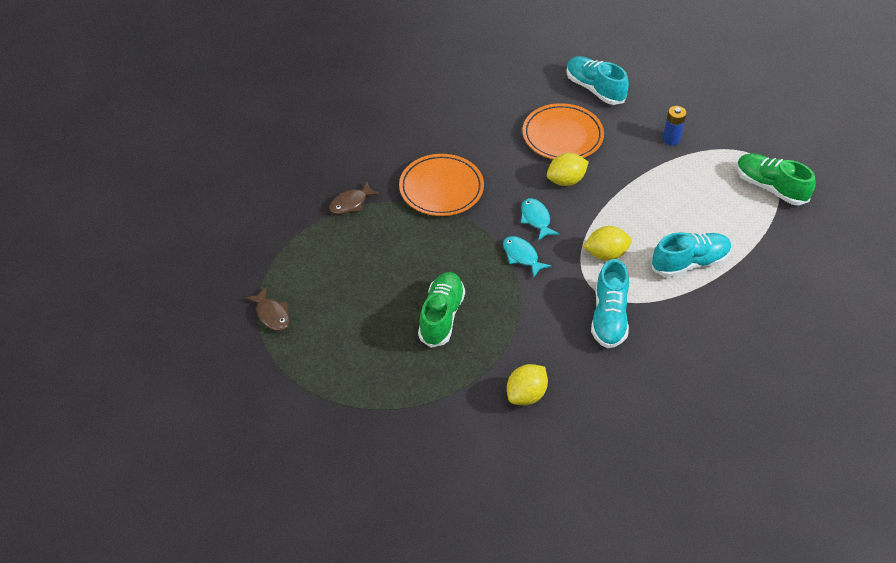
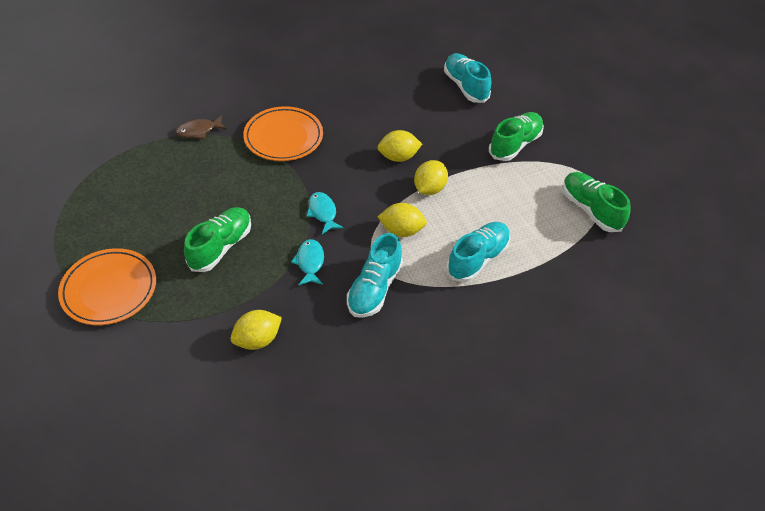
camera: 15 degrees right, 0 degrees up
brown fish [245,288,289,331] -> none
turquoise fish [521,198,559,241] -> turquoise fish moved to [291,239,324,285]
orange plate [523,103,604,160] -> orange plate moved to [58,248,156,325]
turquoise shoe [652,232,732,277] -> turquoise shoe turned 45 degrees counterclockwise [446,222,511,282]
blue battery [663,106,687,145] -> green shoe [489,112,544,161]
none -> yellow lemon [414,160,448,195]

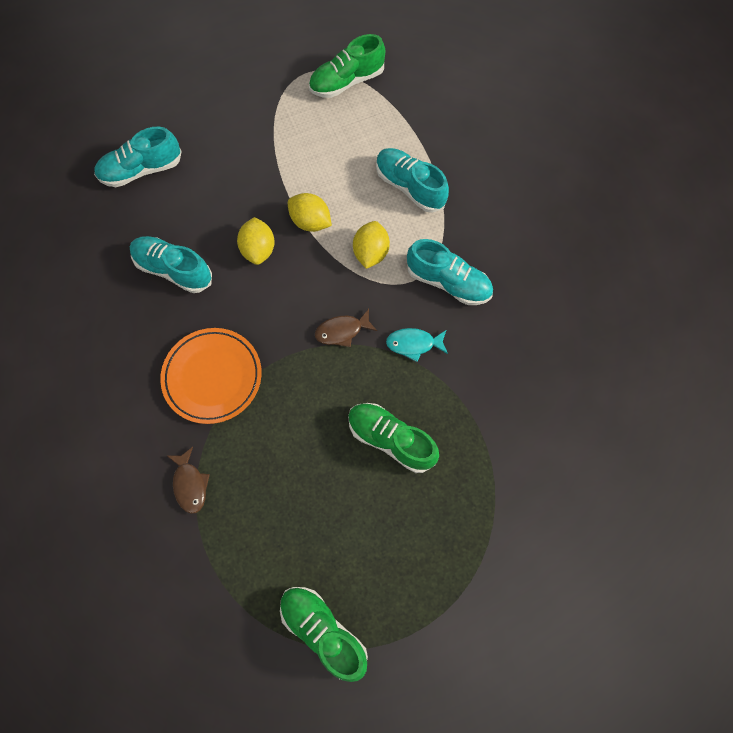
camera: 85 degrees left, 20 degrees up
orange plate [58,248,156,325] -> none
yellow lemon [231,310,282,350] -> none
turquoise fish [307,192,344,234] -> brown fish [315,309,377,347]
green shoe [489,112,544,161] -> green shoe moved to [280,587,368,682]
none -> turquoise shoe [130,236,212,293]

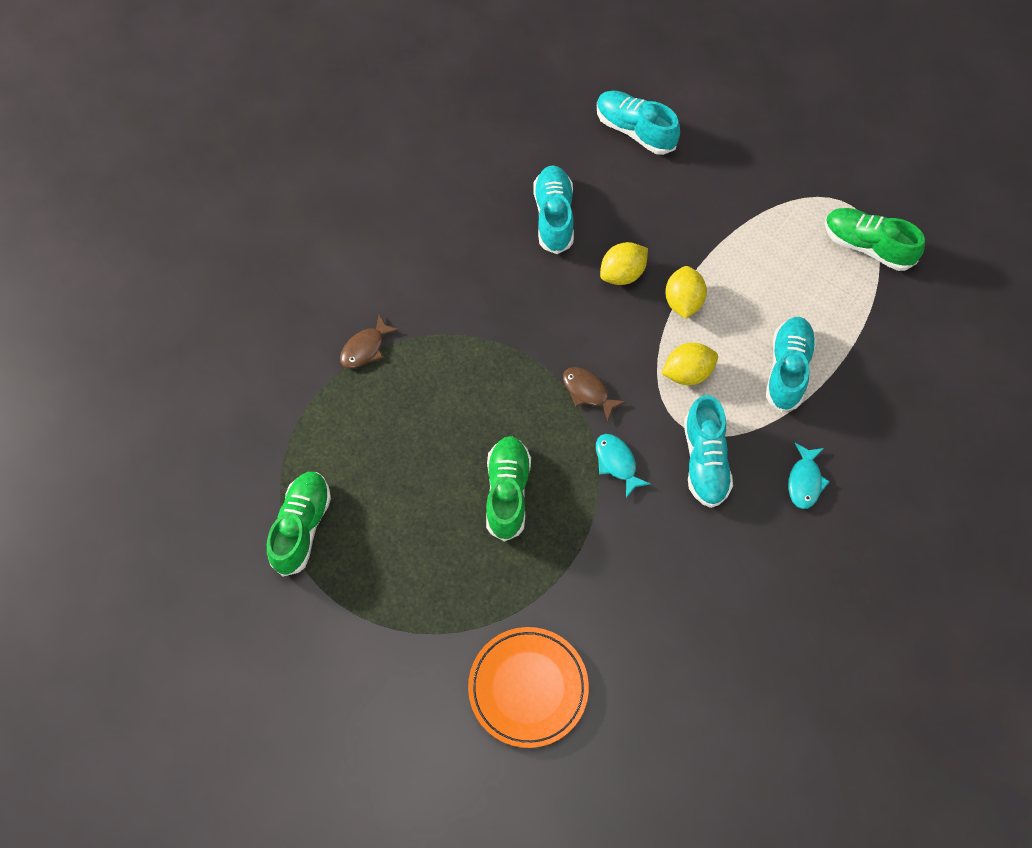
camera: 60 degrees right, 5 degrees down
orange plate [160,328,262,424] -> orange plate moved to [468,627,589,748]
none -> turquoise fish [788,443,830,509]

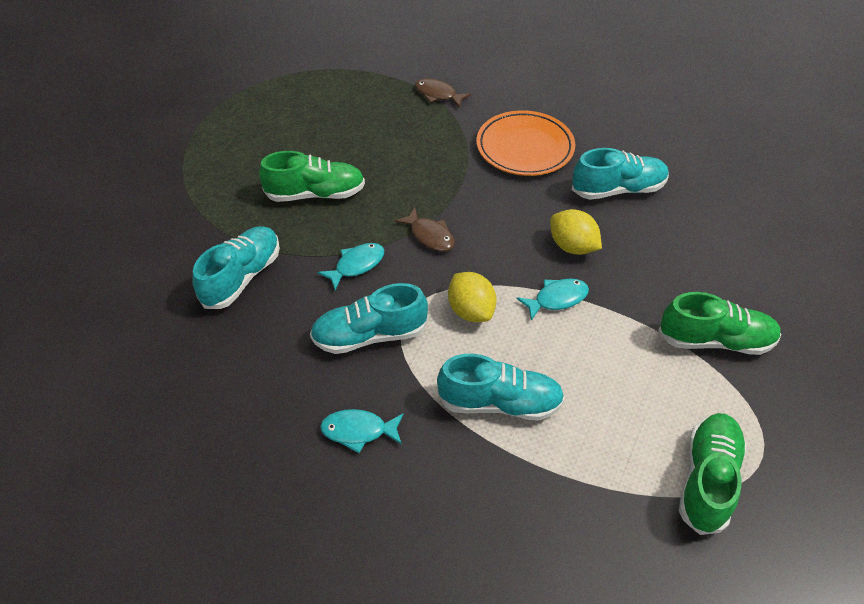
camera: 80 degrees right, 15 degrees down
green shoe [267,472,331,577] -> green shoe moved to [658,292,781,355]
orange plate [468,627,589,748] -> orange plate moved to [476,110,575,176]
brown fish [563,367,626,421] -> brown fish turned 105 degrees clockwise [394,208,455,252]
turquoise shoe [597,91,680,155] -> turquoise shoe moved to [192,226,280,309]
yellow lemon [665,266,707,319] -> turquoise fish [516,279,589,321]

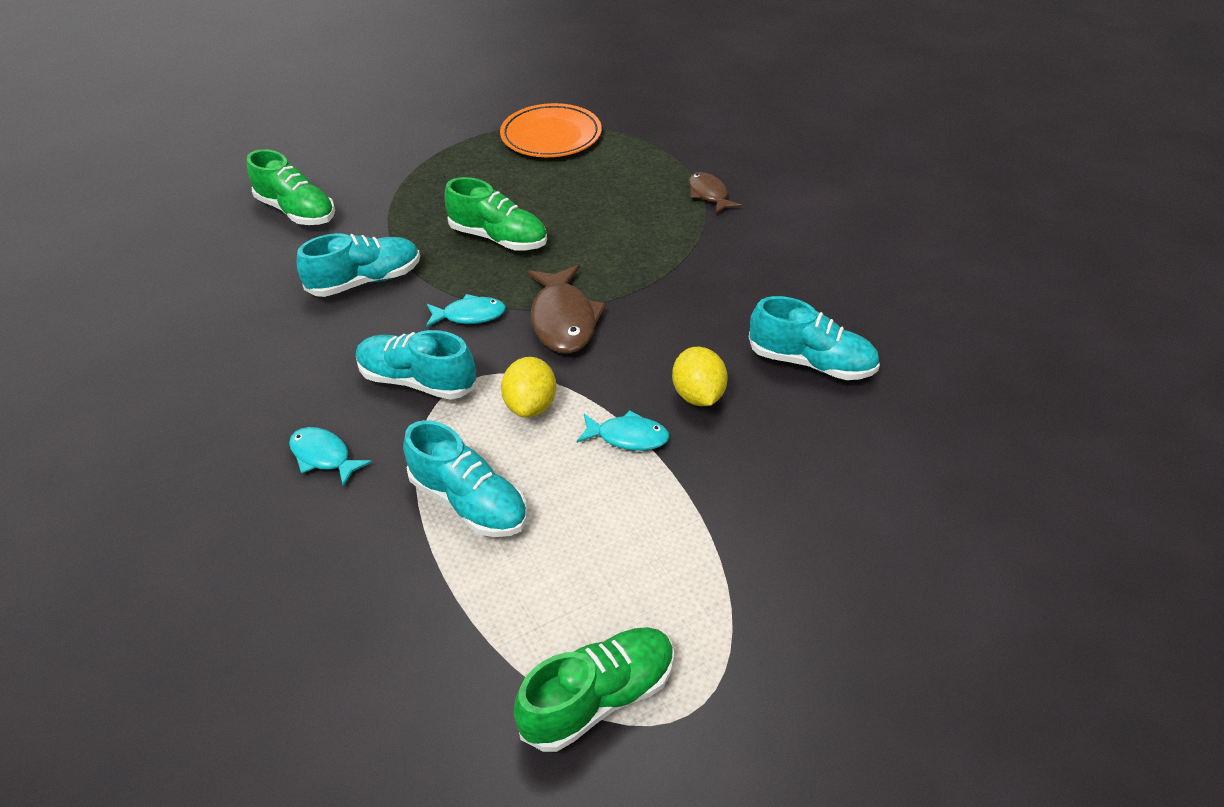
camera: 35 degrees right, 5 degrees down
brown fish [394,208,455,252] -> brown fish [527,265,606,354], size x1.66
orange plate [476,110,575,176] -> orange plate moved to [500,103,602,157]
green shoe [658,292,781,355] -> green shoe moved to [247,149,335,225]

